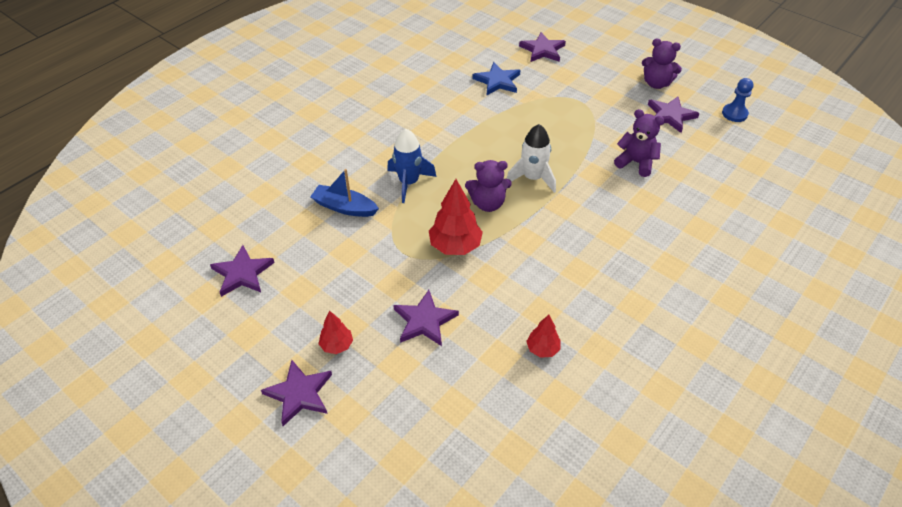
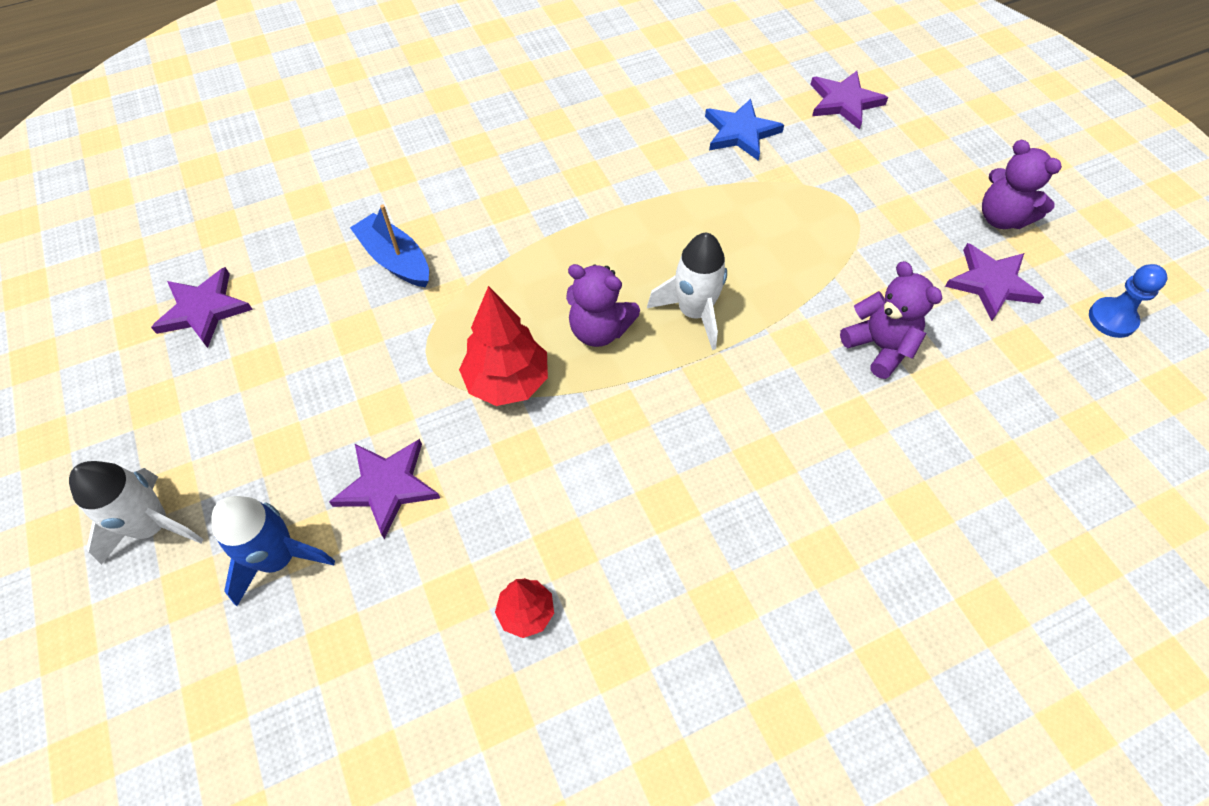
camera: 25 degrees right, 10 degrees up
purple star [261,360,332,426] -> white rocket [69,461,204,565]
red tree [319,311,353,354] -> none
blue rocket [387,129,436,203] -> blue rocket moved to [211,496,335,606]

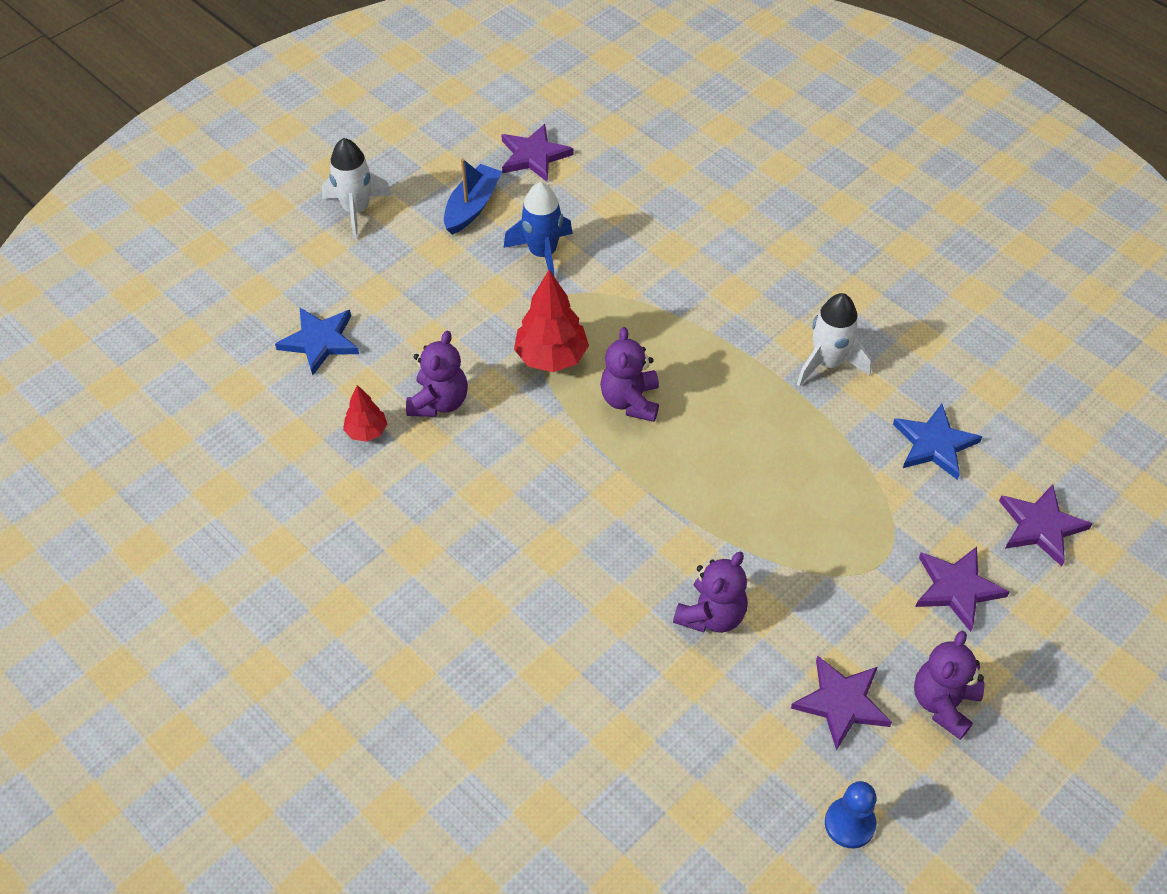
camera: 70 degrees right, 5 degrees down
blue rocket [211,496,335,606] -> blue rocket moved to [503,182,573,276]
purple star [329,439,440,539] -> purple star moved to [915,547,1009,632]
blue boat [350,204,429,288] -> blue boat moved to [444,158,502,235]
white rocket [647,233,727,350] -> white rocket moved to [797,293,871,386]
none -> blue star [275,308,359,375]
none -> purple teddy bear [406,331,468,417]

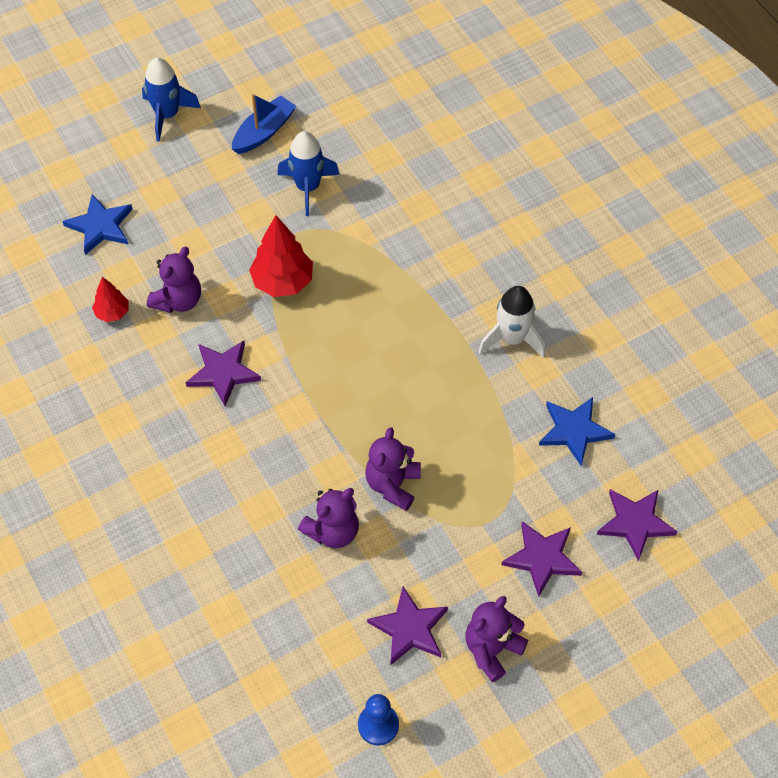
camera: 15 degrees right, 5 degrees up
white rocket [322,138,392,240] -> blue rocket [142,57,201,142]
purple star [502,124,574,182] -> purple star moved to [186,341,261,406]
purple teddy bear [600,327,659,422] -> purple teddy bear moved to [365,427,421,511]

